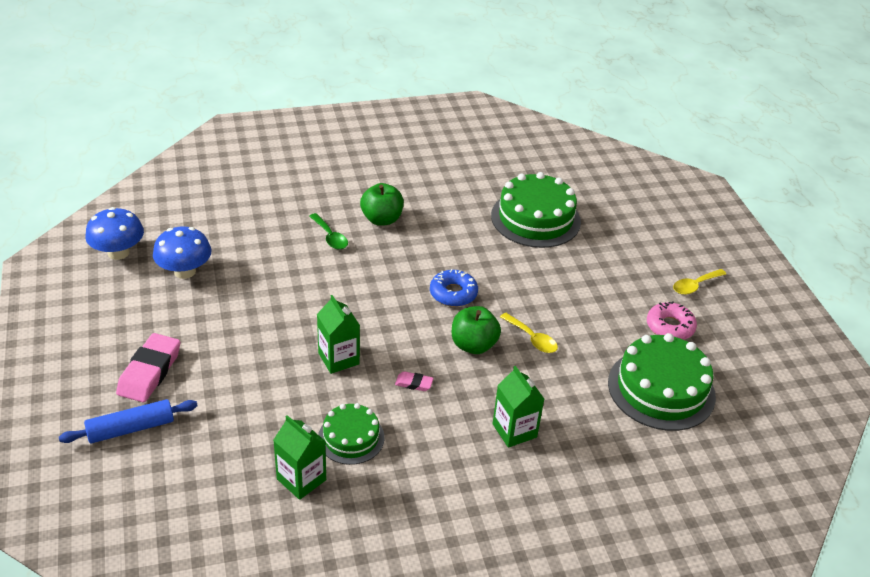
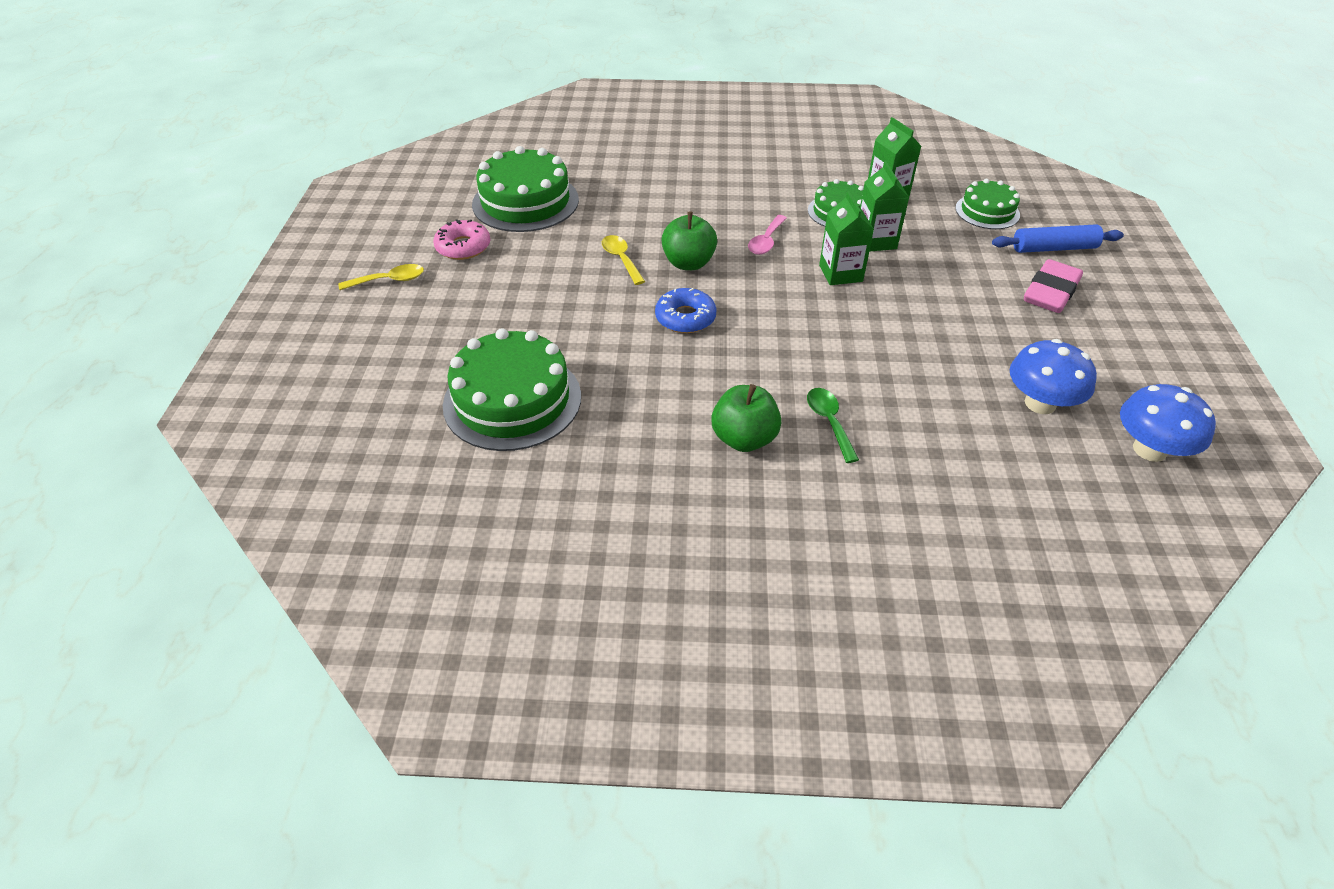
camera: 160 degrees left, 5 degrees up
pink eraser [395,371,434,391] -> pink spoon [748,215,787,255]
green carton [493,366,544,448] -> green carton moved to [860,161,909,252]
none -> green cake [955,179,1020,229]

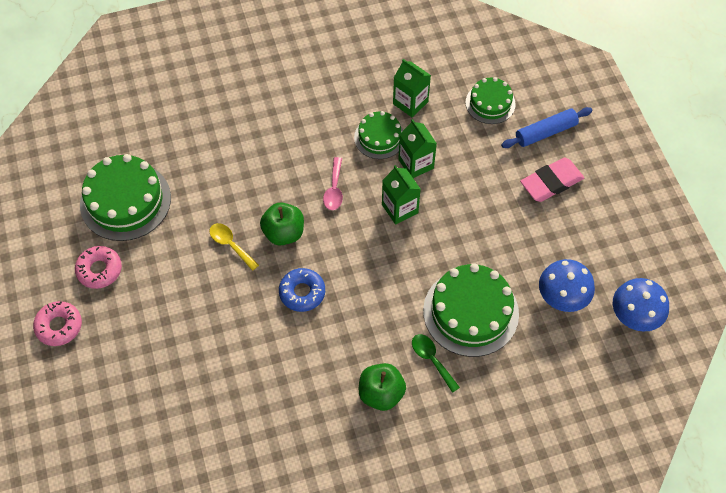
camera: 20 degrees left, 15 degrees up
yellow spoon [339,264,424,290] -> pink donut [33,301,82,346]
green cake [443,328,581,451] -> green cake moved to [423,264,519,357]
pink eraser [1024,259,1083,313] -> pink eraser turned 45 degrees clockwise [520,158,584,202]

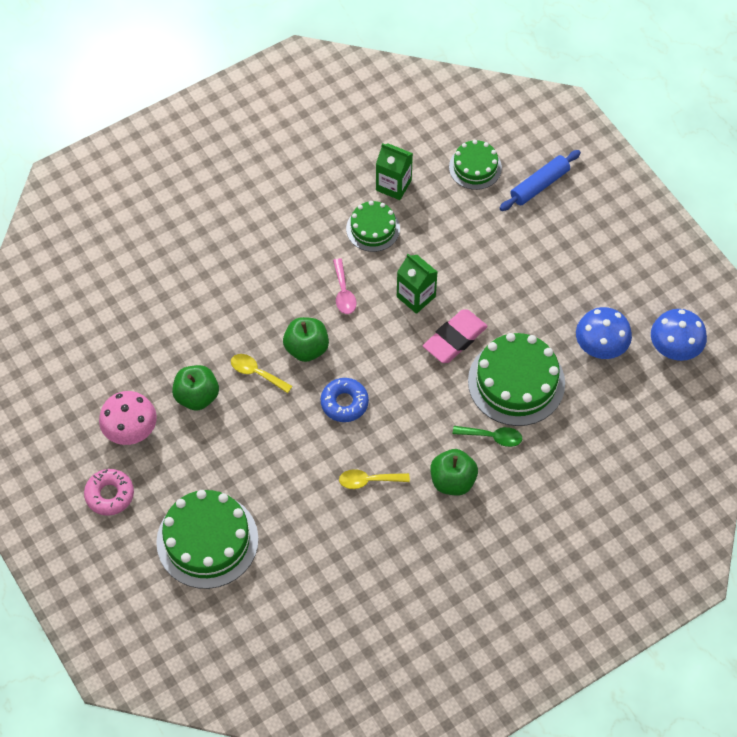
camera: 15 degrees left, 0 degrees up
pink donut [75,246,122,289] -> pink mushroom [99,391,157,445]
green cake [80,154,171,241] -> green cake moved to [156,490,259,589]
green carton [398,119,437,178] -> none
green spoon [412,334,460,393] -> green spoon turned 150 degrees clockwise [453,426,522,447]
pink eraser [520,158,584,202] -> pink eraser moved to [423,309,488,363]
none -> green apple [172,365,219,411]
none -> yellow spoon [339,469,410,489]

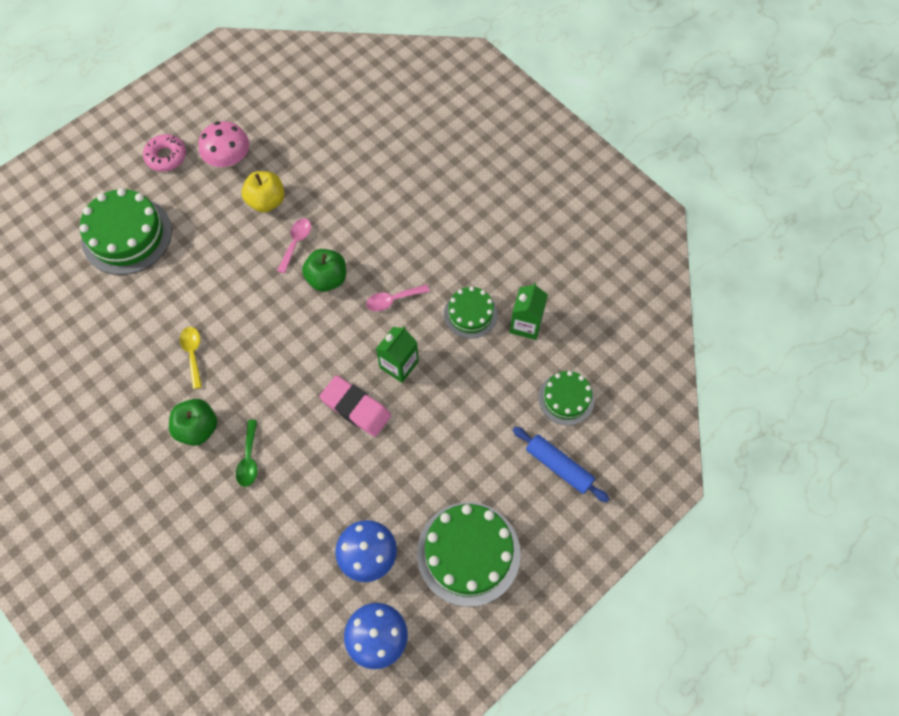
camera: 80 degrees right, 5 degrees up
green apple [172,365,219,411] -> yellow apple [242,171,285,213]
yellow spoon [231,354,292,393] -> pink spoon [277,218,311,274]
blue donut [321,378,369,422] -> none
green cake [468,333,565,426] -> green cake moved to [417,502,521,607]

